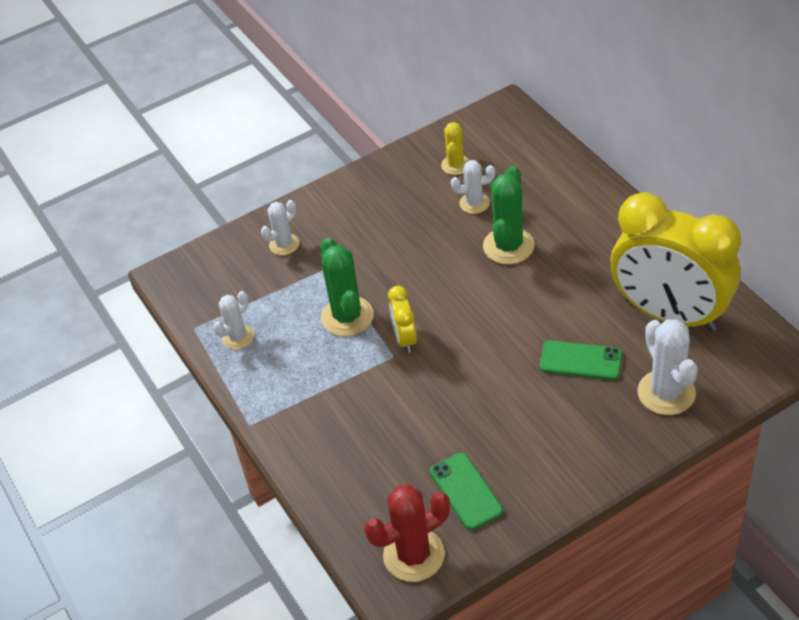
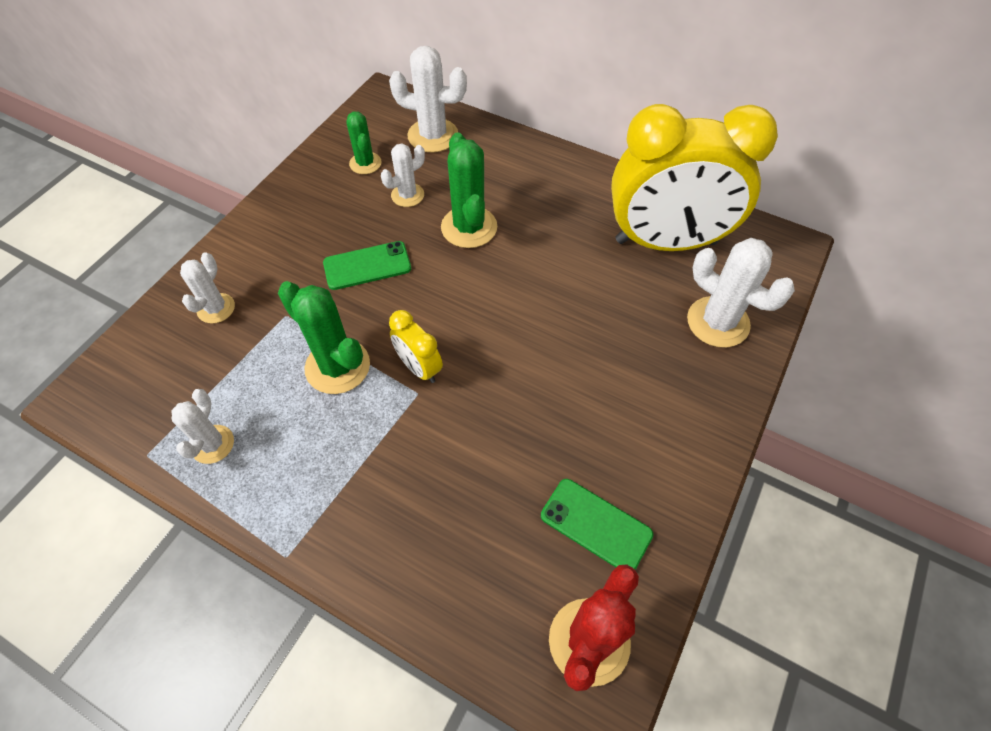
camera: 35 degrees left, 10 degrees up
yellow cactus [441,122,470,175] -> green cactus [347,112,382,174]
green phone [540,340,622,380] -> green phone moved to [323,241,411,290]
none -> white cactus [389,46,467,153]

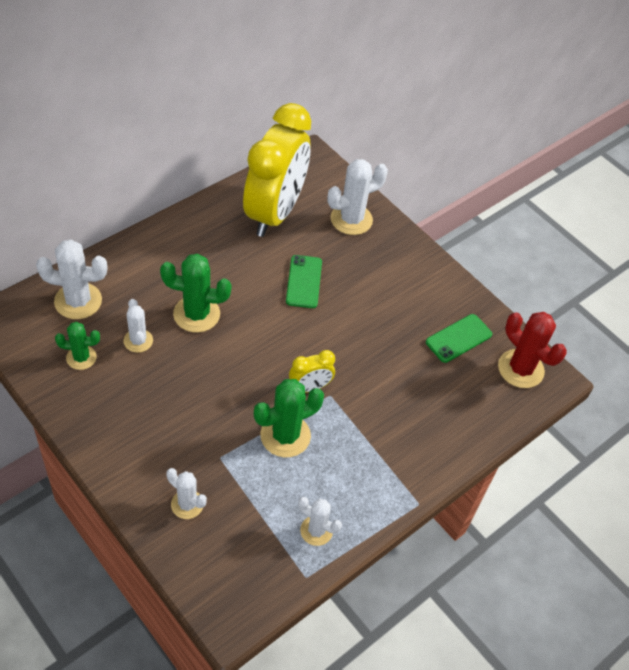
camera: 75 degrees left, 5 degrees down
green phone [323,241,411,290] -> green phone moved to [286,255,322,308]
white cactus [389,46,467,153] -> white cactus turned 60 degrees clockwise [36,239,107,319]

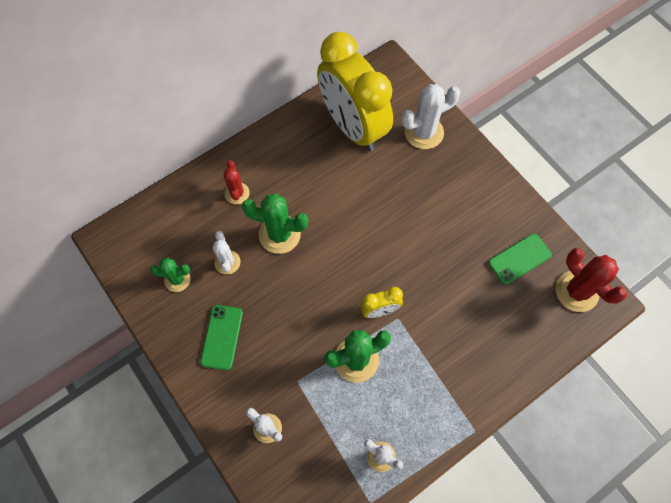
camera: 10 degrees right, 15 degrees up
white cactus [36,239,107,319] -> none
yellow clock [243,103,311,237] -> yellow clock turned 120 degrees clockwise [317,32,393,151]
green phone [286,255,322,308] -> green phone moved to [200,305,243,370]
none -> red cactus [223,160,250,205]

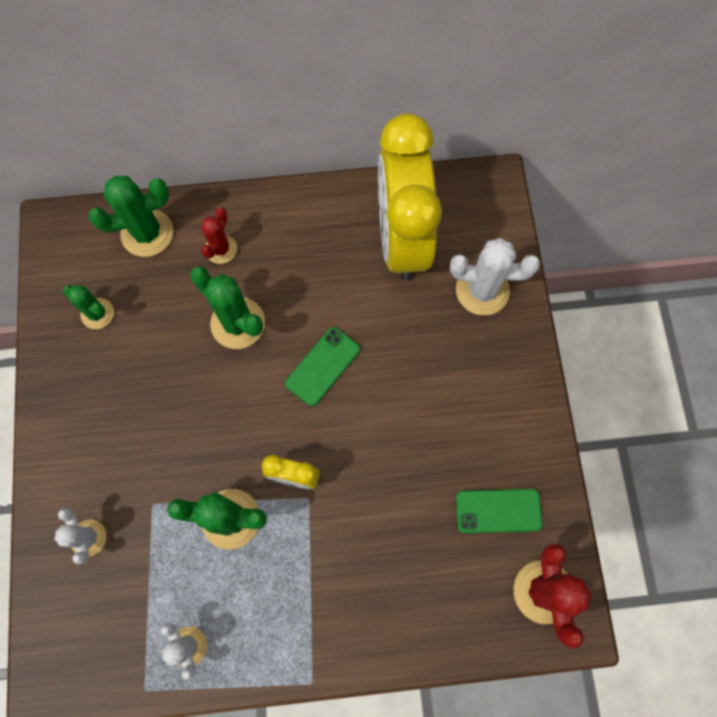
camera: 30 degrees right, 5 degrees up
green phone [200,305,243,370] -> green phone moved to [285,327,360,406]
white cactus [213,231,240,274] -> none
none -> green cactus [88,176,173,257]

